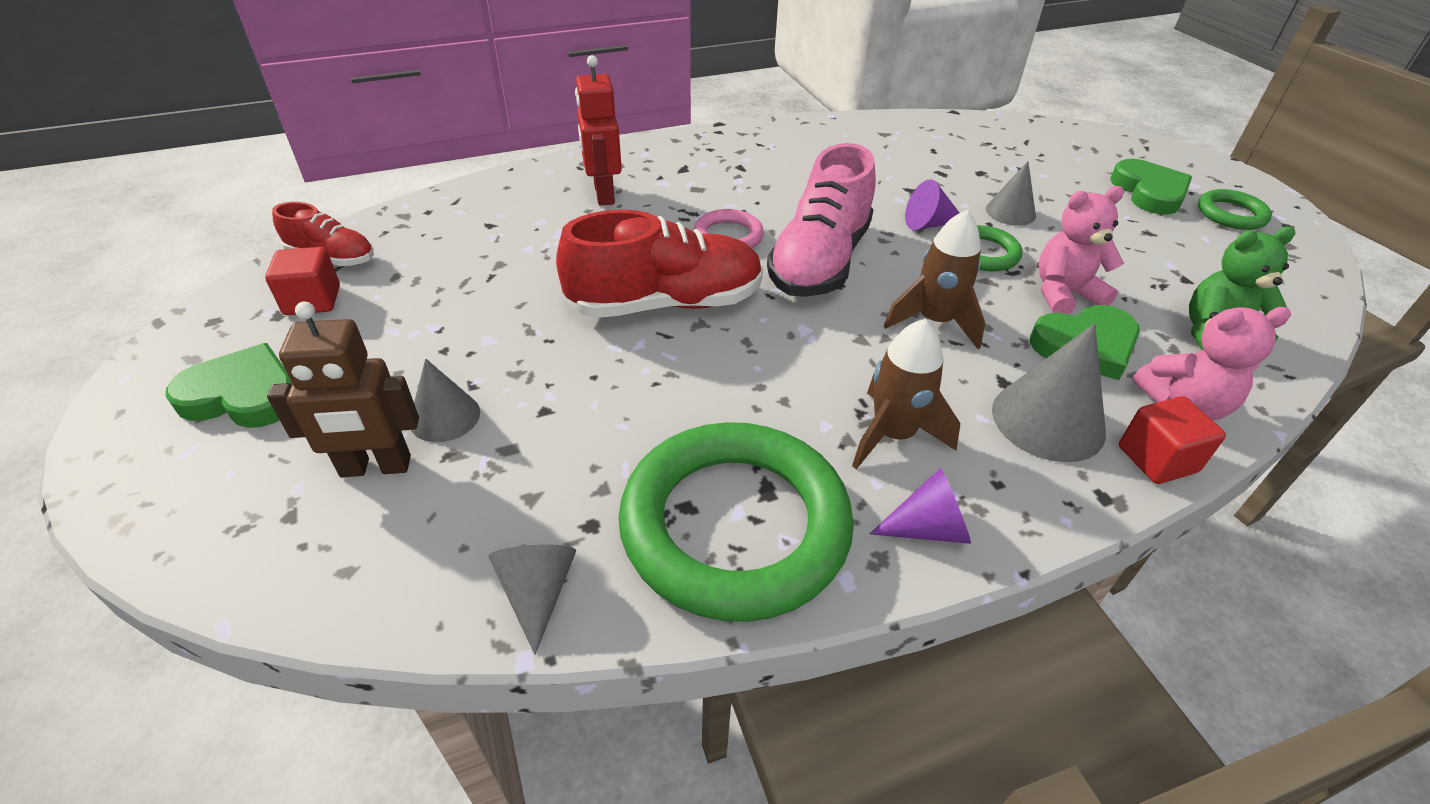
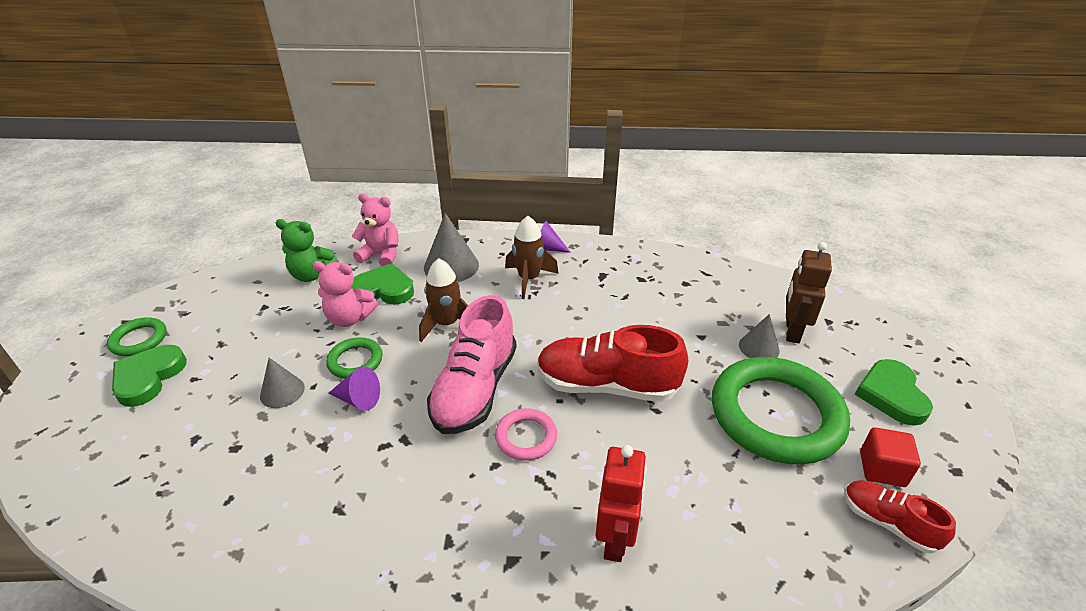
camera: 155 degrees left, 5 degrees down
green heart [166,343,292,428] -> green heart turned 60 degrees clockwise [855,359,933,426]
brown robot [267,301,419,477] -> brown robot turned 90 degrees counterclockwise [786,242,832,343]
grey cone [489,545,576,655] -> none
green ring [618,422,854,622] -> green ring moved to [712,357,850,465]
pink shoe [767,143,876,297] -> pink shoe turned 150 degrees clockwise [427,295,516,434]
red cube [1119,396,1226,484] -> none

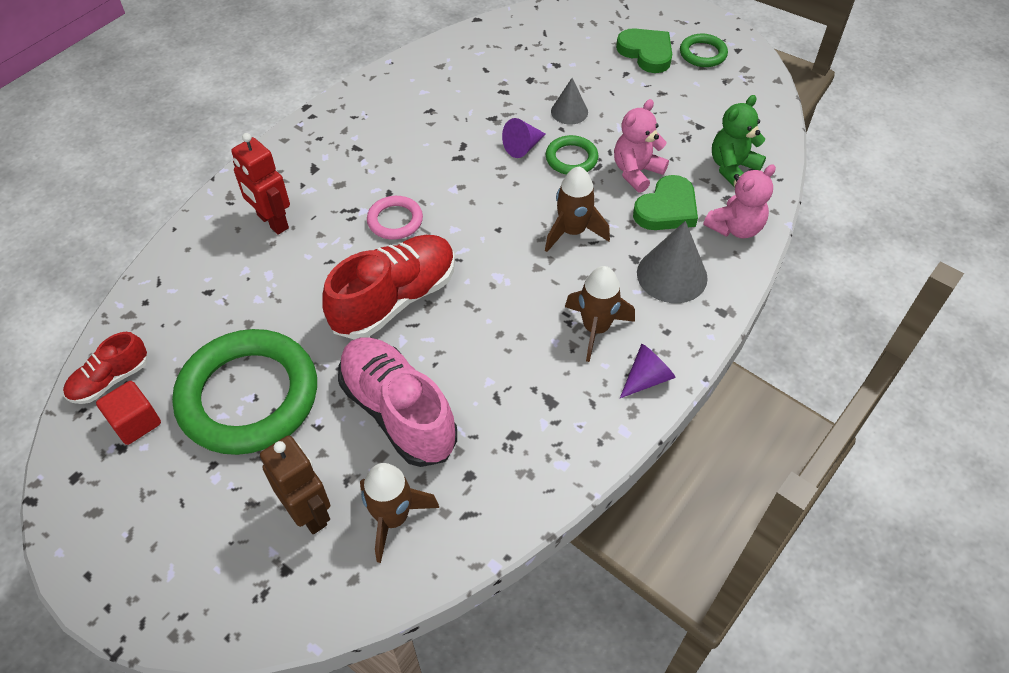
camera: 125 degrees right, 15 degrees up
pink shoe [427,295,516,434] -> pink shoe moved to [338,337,457,467]
grey cone [739,314,780,358] -> none
red shoe [844,480,956,554] -> red shoe turned 150 degrees clockwise [63,332,148,404]
green heart [855,359,933,426] -> none
none -> brown rocket [360,463,439,563]

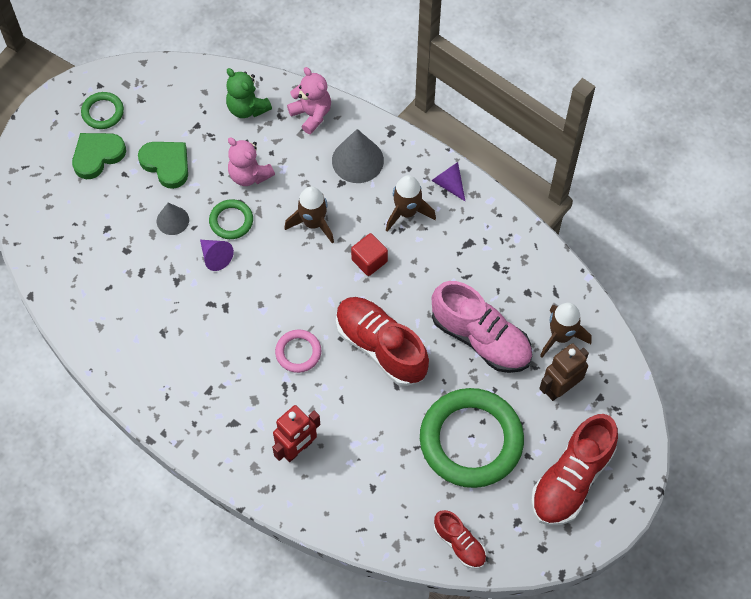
camera: 90 degrees left, 10 degrees up
red cube [96,381,161,445] -> red cube moved to [351,233,388,276]
pink shoe [338,337,457,467] -> pink shoe turned 105 degrees counterclockwise [432,281,532,373]
green heart [633,175,698,230] -> green heart moved to [138,142,188,189]
none -> red shoe [531,414,618,526]

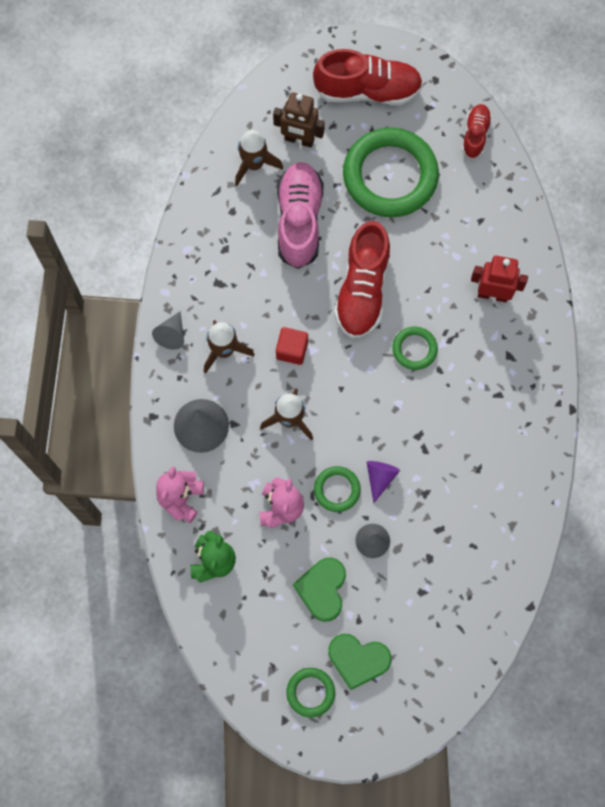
camera: 125 degrees left, 10 degrees up
pink ring [275,329,321,373] -> green ring [392,327,438,370]
purple cone [431,162,465,201] -> grey cone [152,312,184,350]

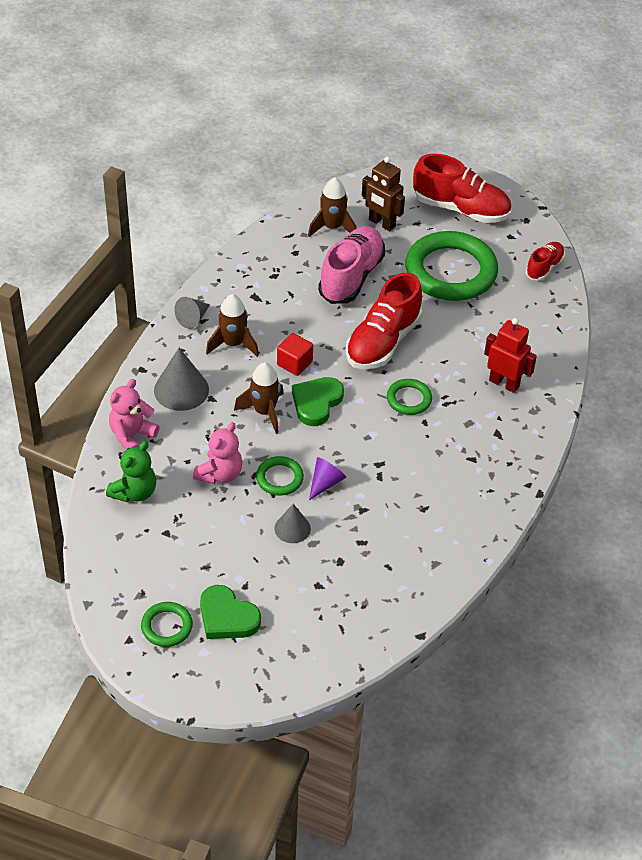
camera: 20 degrees right, 25 degrees down
green heart [293,557,346,622] -> green heart moved to [292,377,344,426]

